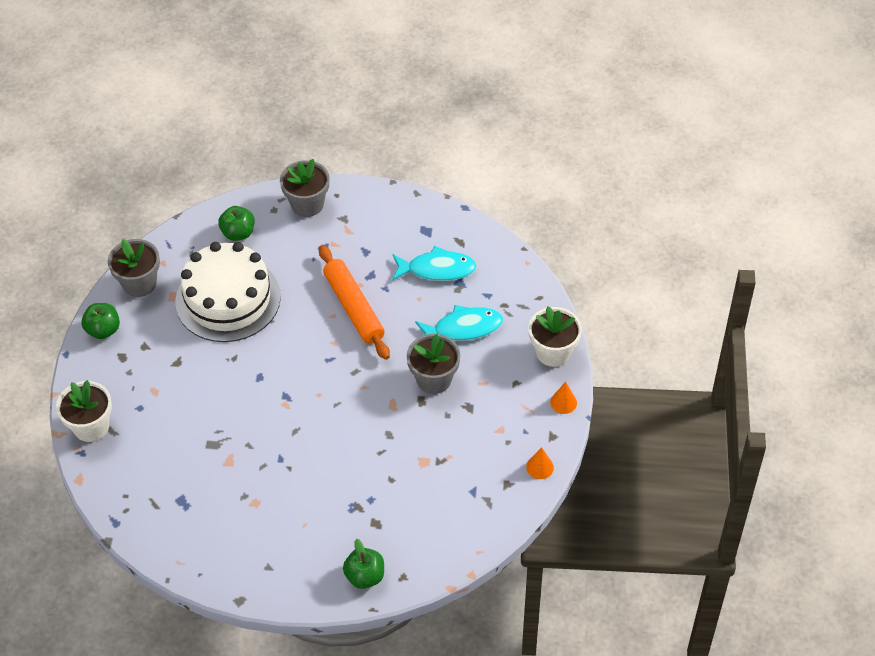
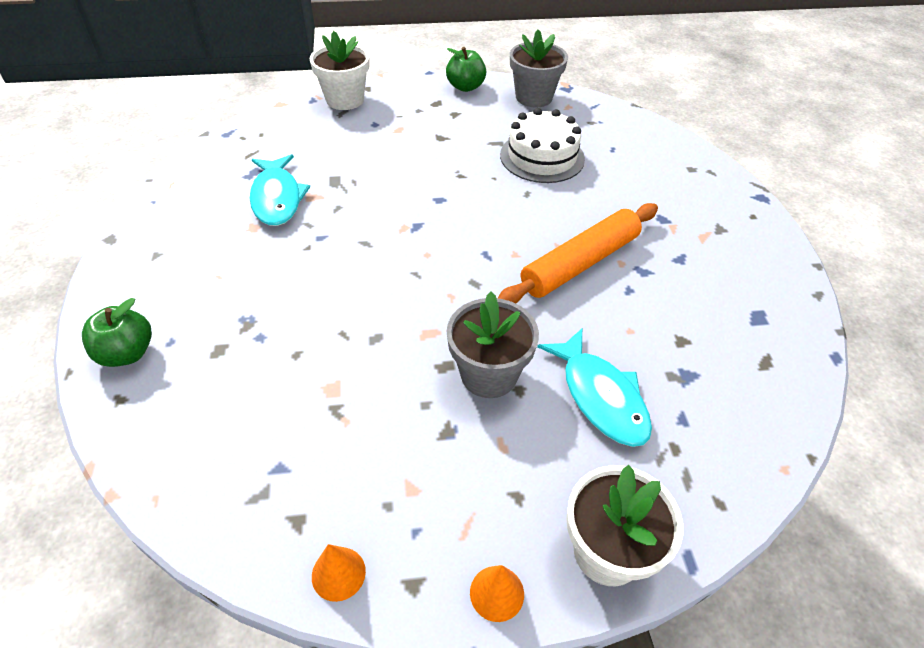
camera: 75 degrees right, 5 degrees down
white cake [175,242,281,342] -> white cake [500,108,585,183], size x0.66
green apple [218,206,255,241] -> none
grey flower pot [280,159,329,217] -> none
turquoise fish [392,246,477,281] -> turquoise fish moved to [250,154,310,226]

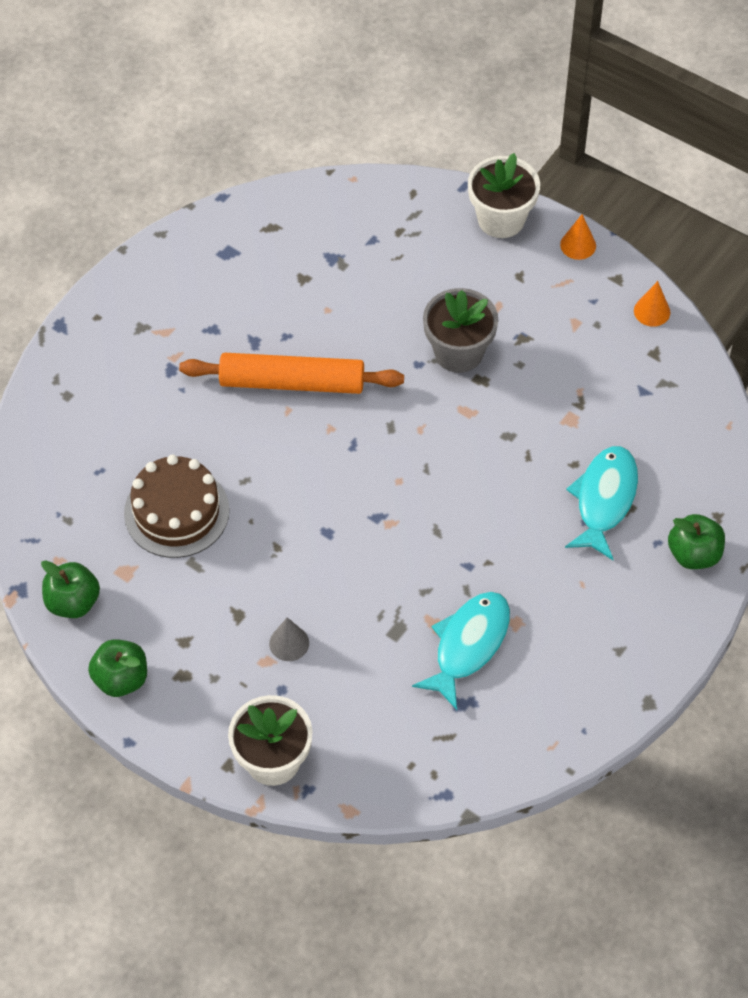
camera: 135 degrees left, 10 degrees up
white cake [500,108,585,183] -> brown cake [124,454,230,558]
grey flower pot [510,30,568,107] -> green apple [41,560,100,618]
turquoise fish [537,329,652,447] -> turquoise fish moved to [565,446,638,560]
none -> grey cone [269,617,309,661]

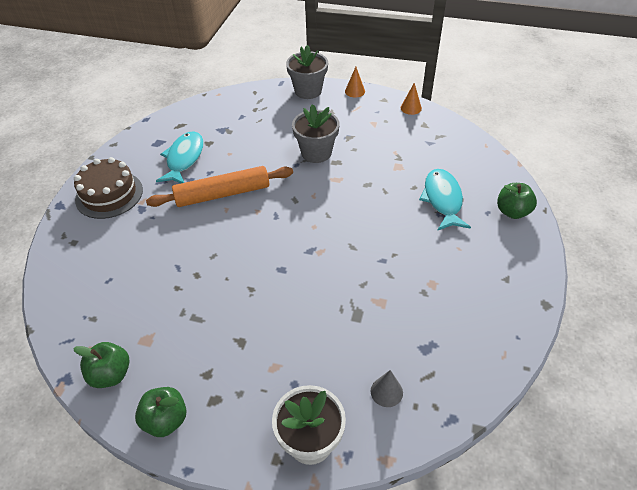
camera: 20 degrees left, 10 degrees down
brown cake [124,454,230,558] -> brown cake moved to [74,157,143,219]
grey cone [269,617,309,661] -> grey cone moved to [371,370,403,407]
turquoise fish [412,592,510,710] -> turquoise fish moved to [156,131,204,183]
white flower pot [468,153,540,238] -> grey flower pot [286,45,328,99]

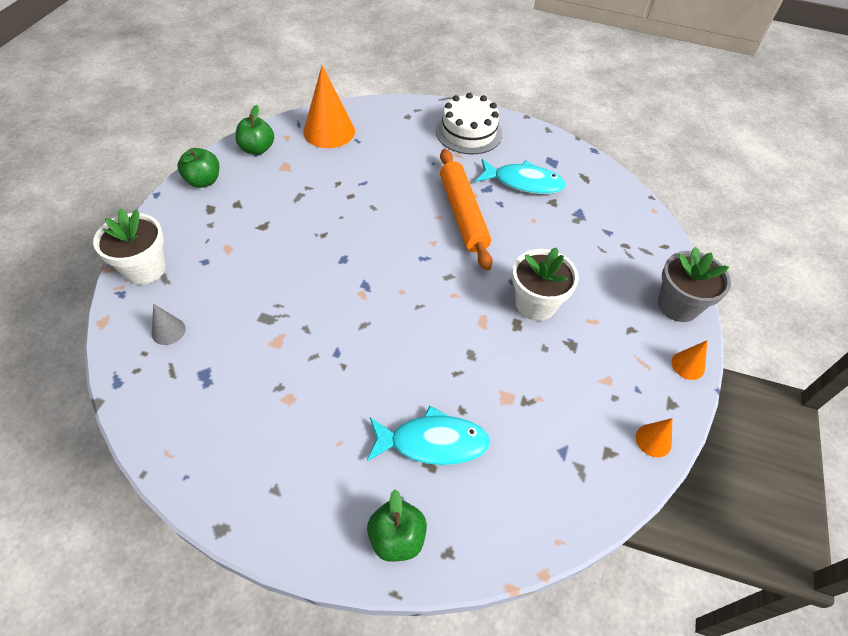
camera: 90 degrees right, 5 degrees up
brown cake [74,157,143,219] -> white cake [436,93,502,154]
grey flower pot [292,104,340,163] -> white flower pot [512,247,579,321]
none -> orange cone [303,65,355,148]

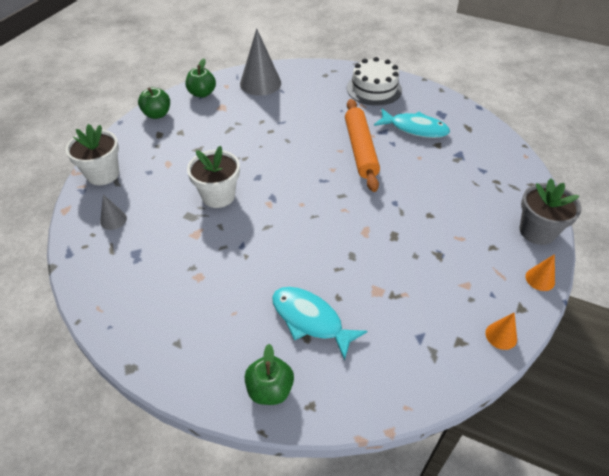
camera: 10 degrees right, 5 degrees down
orange cone [303,65,355,148] -> grey cone [240,28,281,96]
turquoise fish [367,406,490,465] -> turquoise fish turned 150 degrees counterclockwise [272,287,367,361]
white flower pot [512,247,579,321] -> white flower pot moved to [187,146,240,208]

